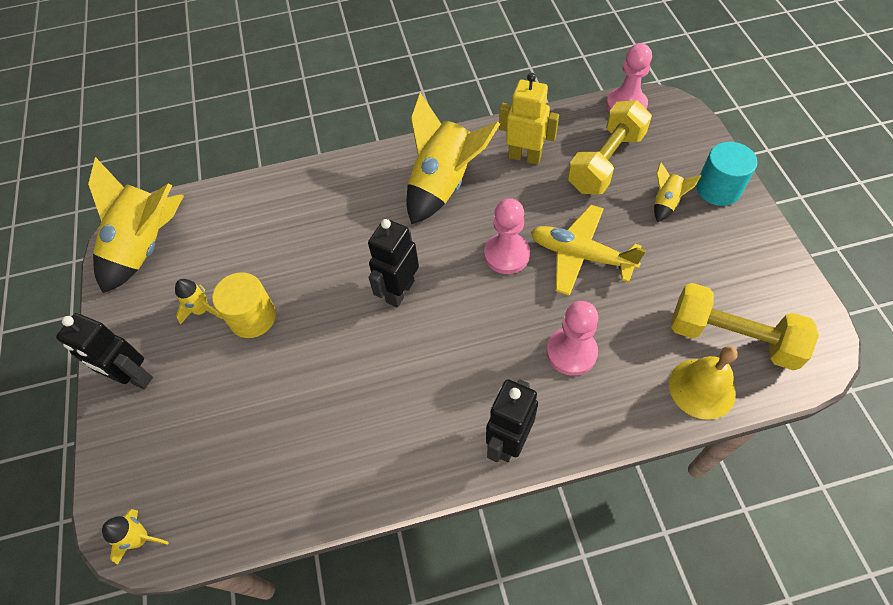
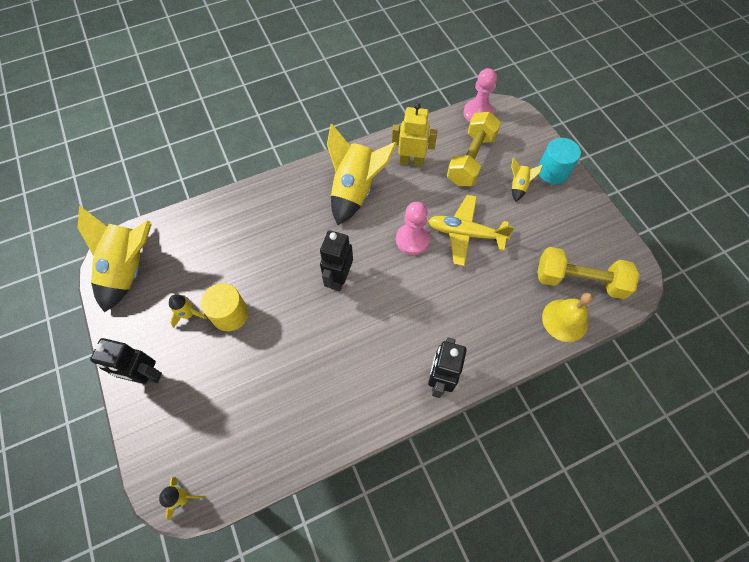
camera: 15 degrees left, 5 degrees up
pink pawn [546,301,598,376] -> none

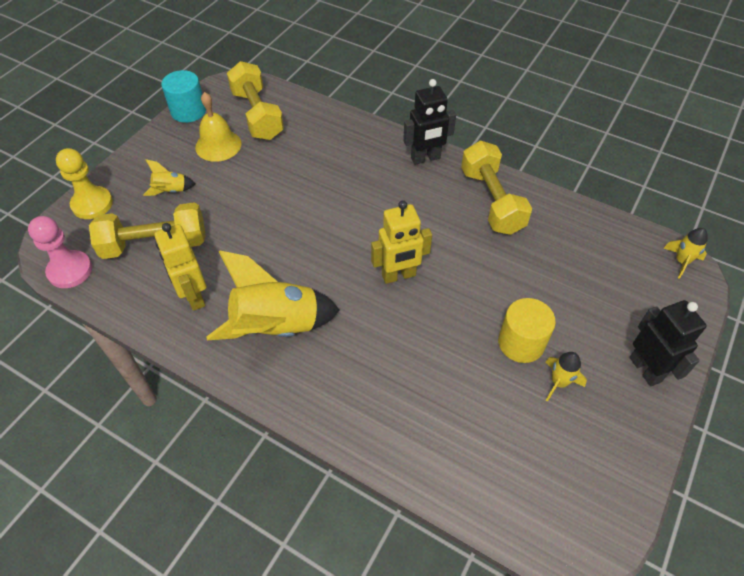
camera: 125 degrees left, 10 degrees down
yellow rocket [77,205,152,312] -> none
black robot [320,230,353,291] -> yellow robot [371,200,432,284]
pink pawn [396,202,430,255] -> none
yellow plane [428,195,515,266] -> none
turquoise cylinder [538,138,581,184] -> turquoise cylinder moved to [161,70,206,123]
yellow bell [542,293,593,342] -> yellow bell moved to [195,92,242,162]
none -> yellow pawn [56,148,113,219]
none -> yellow dumbbell [461,141,532,235]

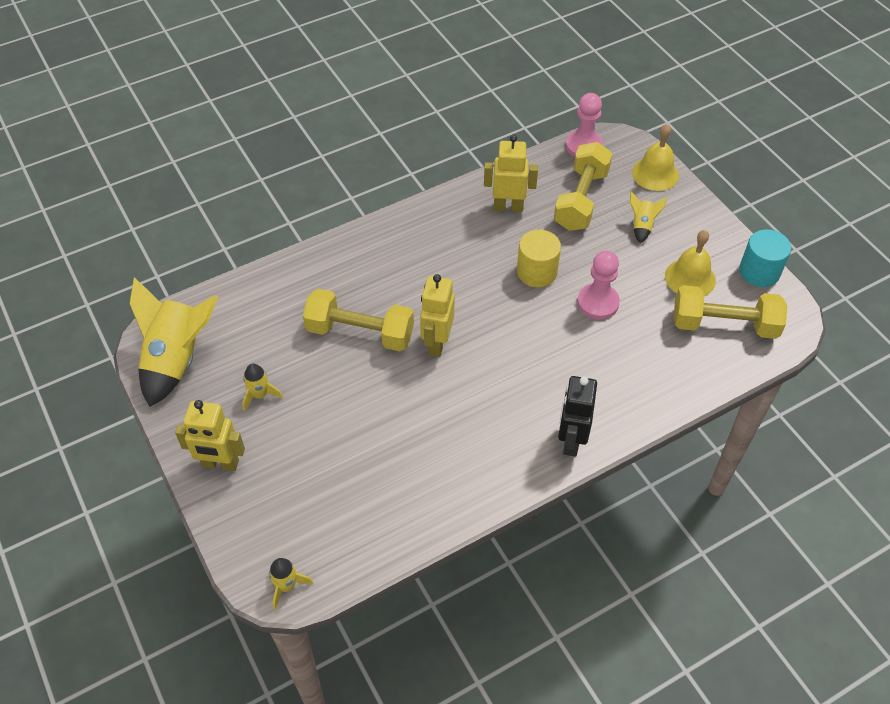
camera: 120 degrees right, 0 degrees up
yellow pawn [56,148,113,219] -> yellow bell [632,124,679,191]
yellow rocket [207,250,340,340] -> yellow rocket moved to [129,277,218,407]
yellow dumbbell [461,141,532,235] -> yellow dumbbell moved to [303,289,414,351]
yellow cylinder [498,298,556,363] -> yellow cylinder moved to [517,230,561,287]
black robot [629,300,707,386] -> yellow robot [175,400,245,471]
none -> pink pawn [577,251,620,320]

